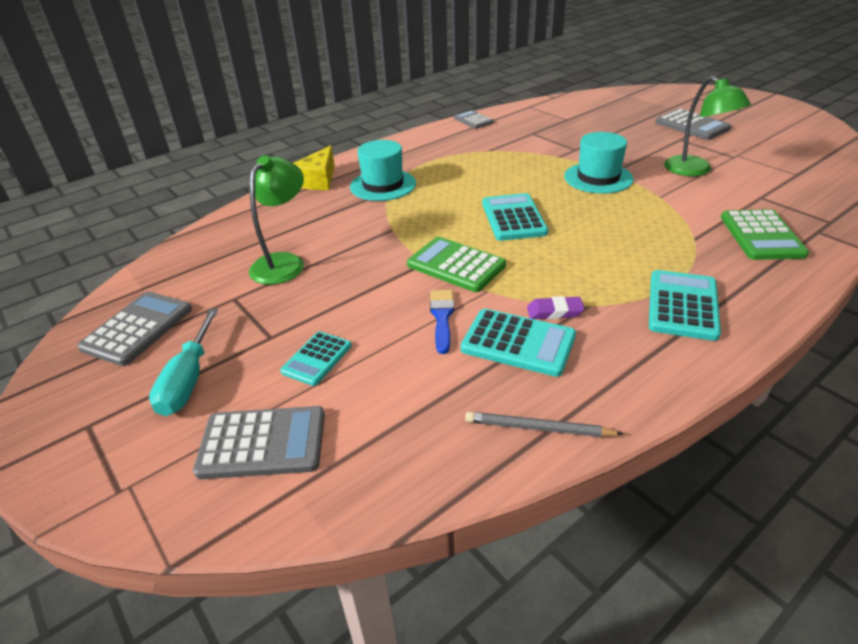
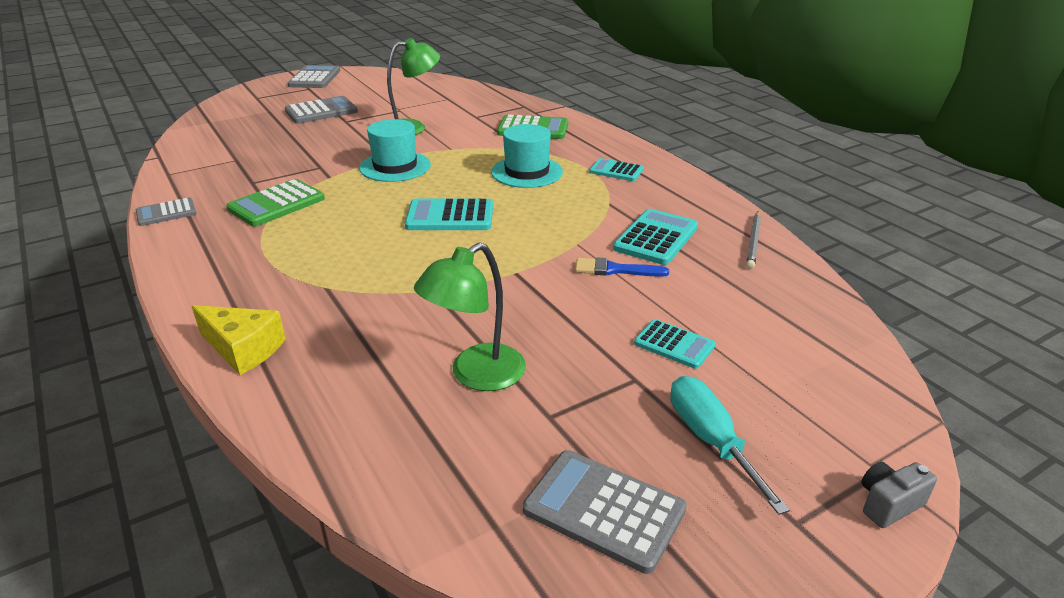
camera: 85 degrees left, 5 degrees down
turquoise screwdriver [149,309,218,416] -> turquoise screwdriver turned 120 degrees counterclockwise [670,376,790,515]
grey calculator [193,406,325,479] -> grey calculator moved to [288,65,340,88]
green lamp [249,155,304,285] -> green lamp turned 75 degrees counterclockwise [414,242,526,391]
turquoise hat [350,140,416,201] -> turquoise hat moved to [491,124,563,188]
green calculator [407,237,506,292] -> green calculator moved to [226,179,325,227]
purple eraser [527,296,585,319] -> none
turquoise calculator [649,270,721,341] -> turquoise calculator [589,158,644,181], size x0.64
none -> grey camera [862,462,937,528]

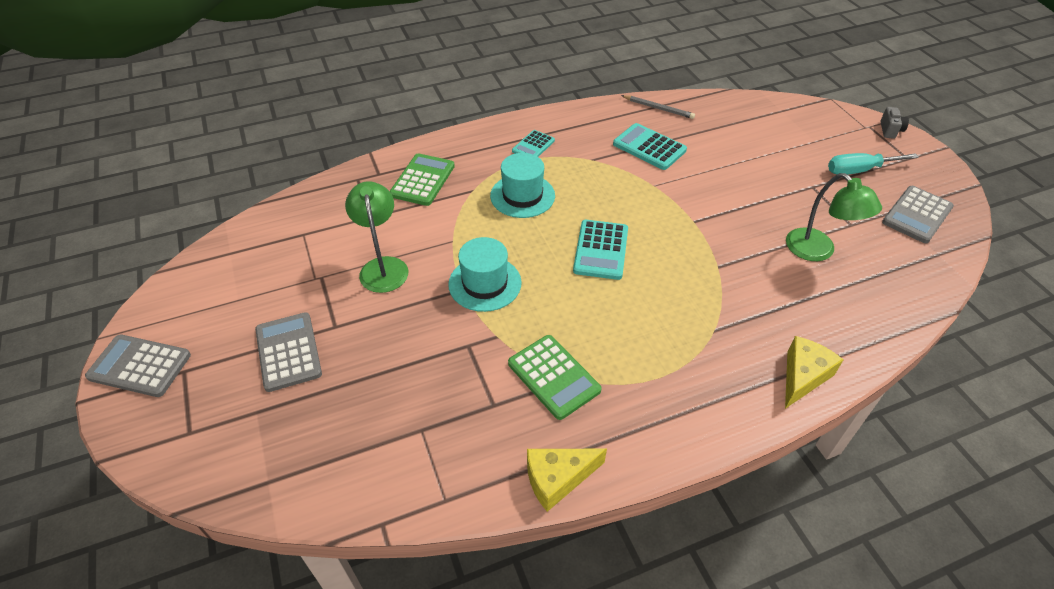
camera: 80 degrees left, 15 degrees up
grey calculator [136,197,197,226] -> yellow cheese [527,448,607,512]
blue brush [575,258,669,277] -> none
turquoise calculator [634,319,716,369] -> none
grey camera [862,462,937,528] -> grey camera turned 150 degrees counterclockwise [880,107,909,139]

